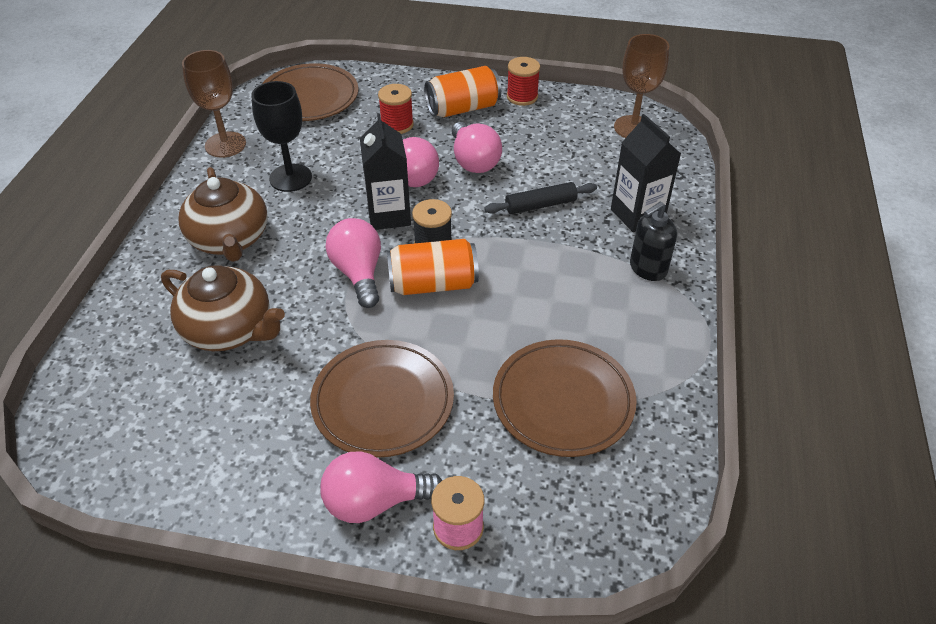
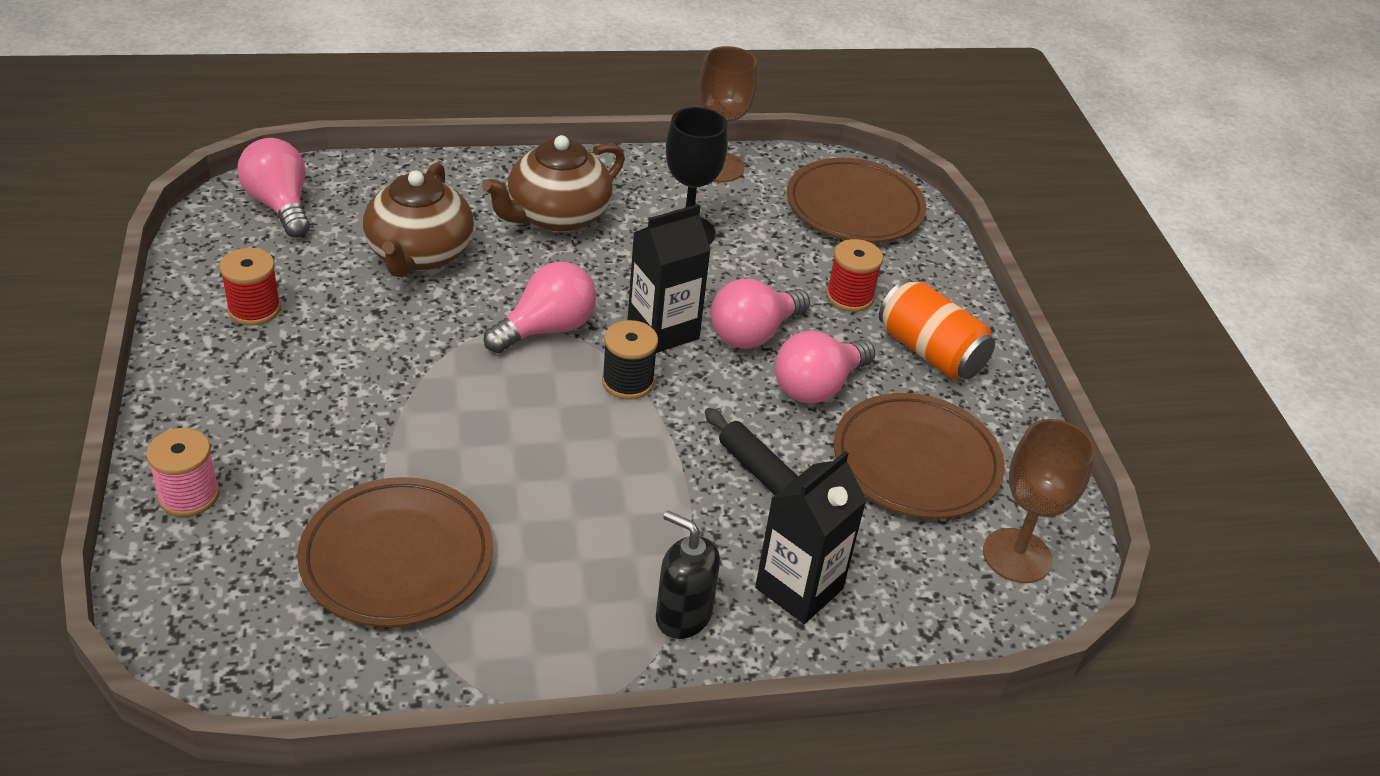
camera: 65 degrees right, 5 degrees down
brown plate [310,340,454,458] -> brown plate moved to [834,393,1005,519]
pink light bulb [320,451,442,523] -> pink light bulb moved to [238,138,310,238]
orange can [387,239,479,295] -> none
red spool [507,57,540,106] -> red spool moved to [220,248,281,326]

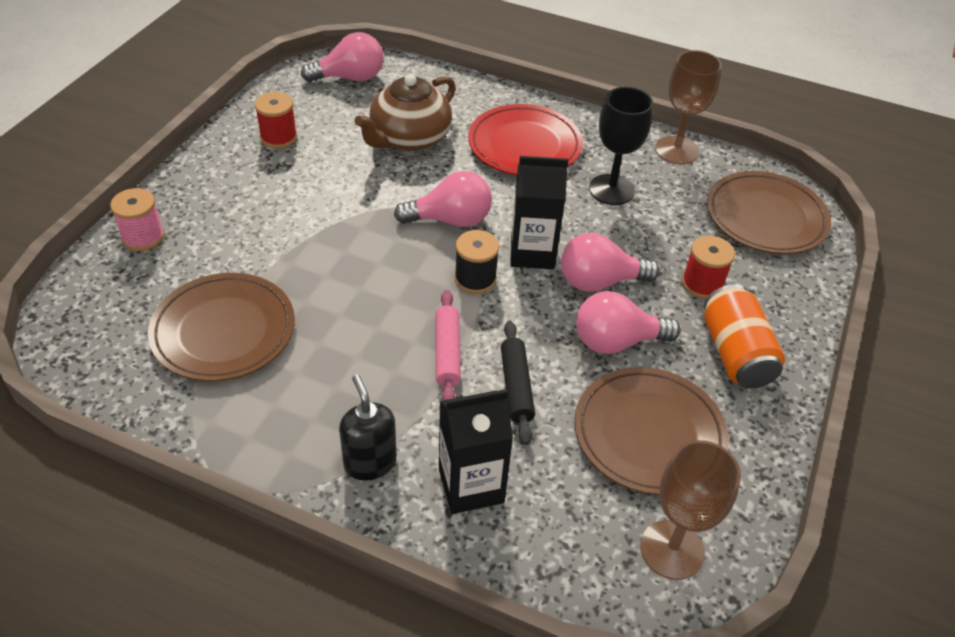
camera: 35 degrees right, 5 degrees up
pink light bulb [238,138,310,238] -> pink light bulb turned 75 degrees clockwise [301,32,384,82]
brown teapot [482,135,625,232] -> red plate [468,104,583,175]
none -> pink rolling pin [435,290,461,401]

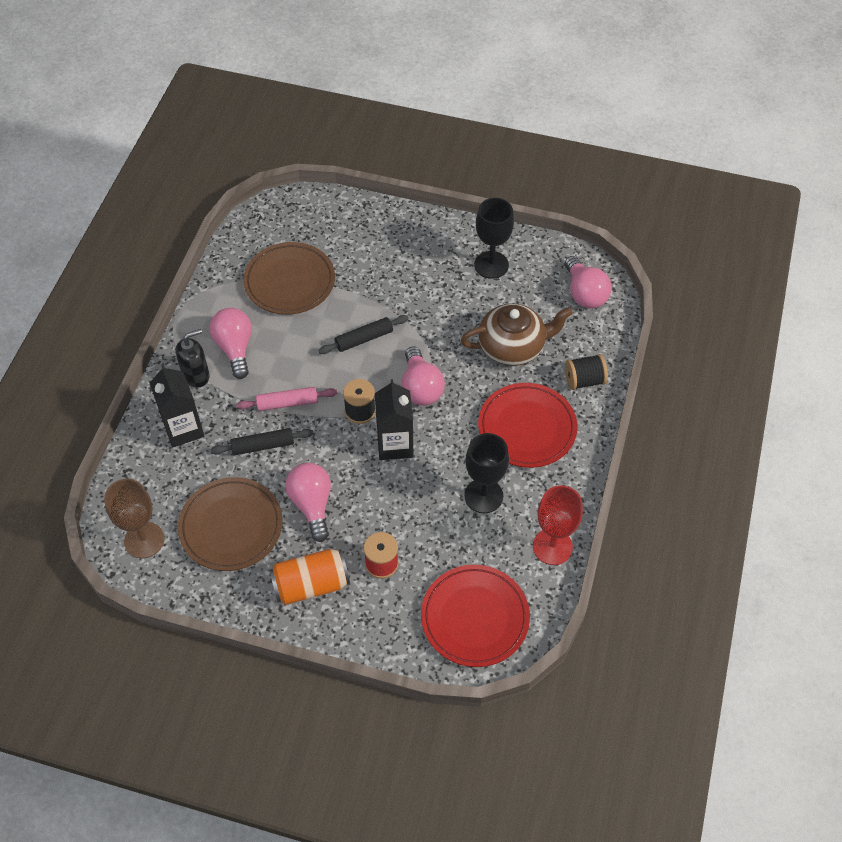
camera: 85 degrees right, 10 degrees up
pink spool [110,188,165,251] -> none
red spool [255,92,297,149] -> black goblet [474,198,514,279]
brown teapot [354,74,456,152] -> brown teapot turned 135 degrees clockwise [461,303,573,366]
pink light bulb [561,233,660,292] -> pink light bulb moved to [210,308,252,379]
brown goblet [655,50,722,164] -> red goblet [533,485,583,565]
brown plate [707,171,831,254] -> red plate [421,565,530,667]
none -> black rolling pin [318,315,409,354]
none -> black spool [565,354,608,390]

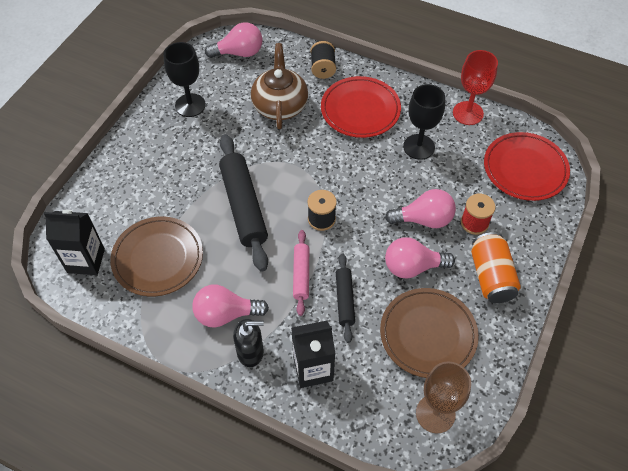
camera: 80 degrees left, 0 degrees up
black soap dispenser [176,329,210,388] -> black soap dispenser turned 105 degrees clockwise [233,319,264,367]
black rolling pin [318,315,409,354] -> black rolling pin [219,134,268,272], size x1.84
black carton [375,379,413,460] -> black carton moved to [44,210,105,275]
pink light bulb [402,346,445,406] -> pink light bulb moved to [385,189,456,228]

